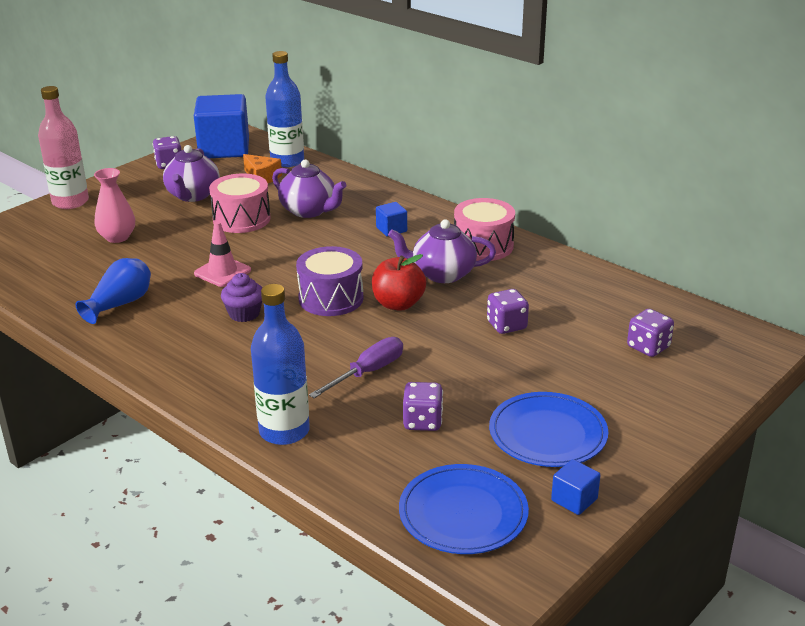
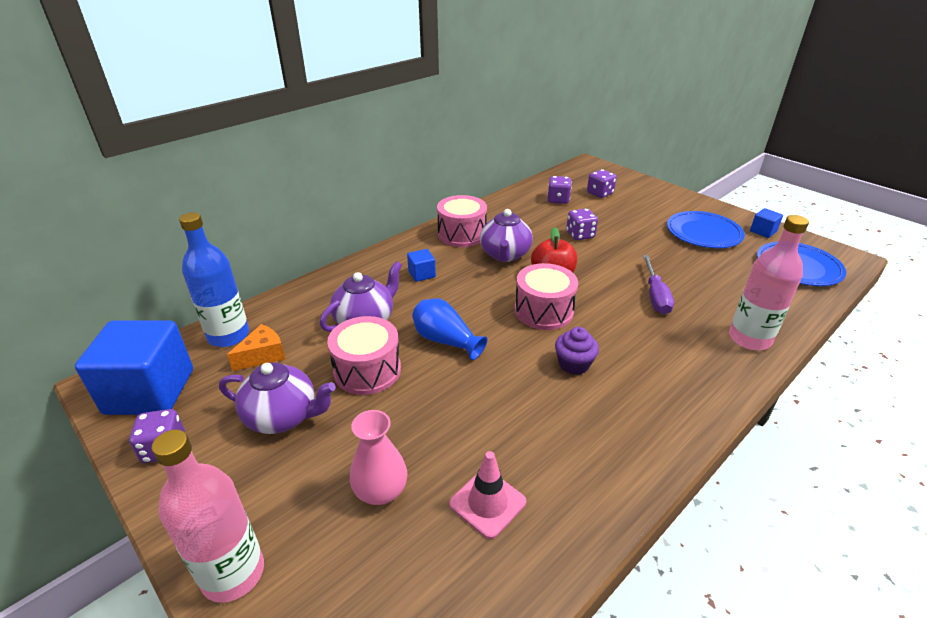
camera: 85 degrees left, 5 degrees up
blue vase [75,258,151,324] -> blue vase moved to [412,298,487,360]
pink traffic cone [194,221,251,287] -> pink traffic cone moved to [449,451,526,539]
blue bottle [251,284,310,445] -> pink bottle [729,215,809,350]
purple drum [296,246,363,316] -> pink drum [515,263,578,330]
purple screwdriver [309,337,403,398] -> purple screwdriver turned 135 degrees counterclockwise [643,255,674,314]
purple dice [403,382,443,431] -> purple dice moved to [548,176,572,204]

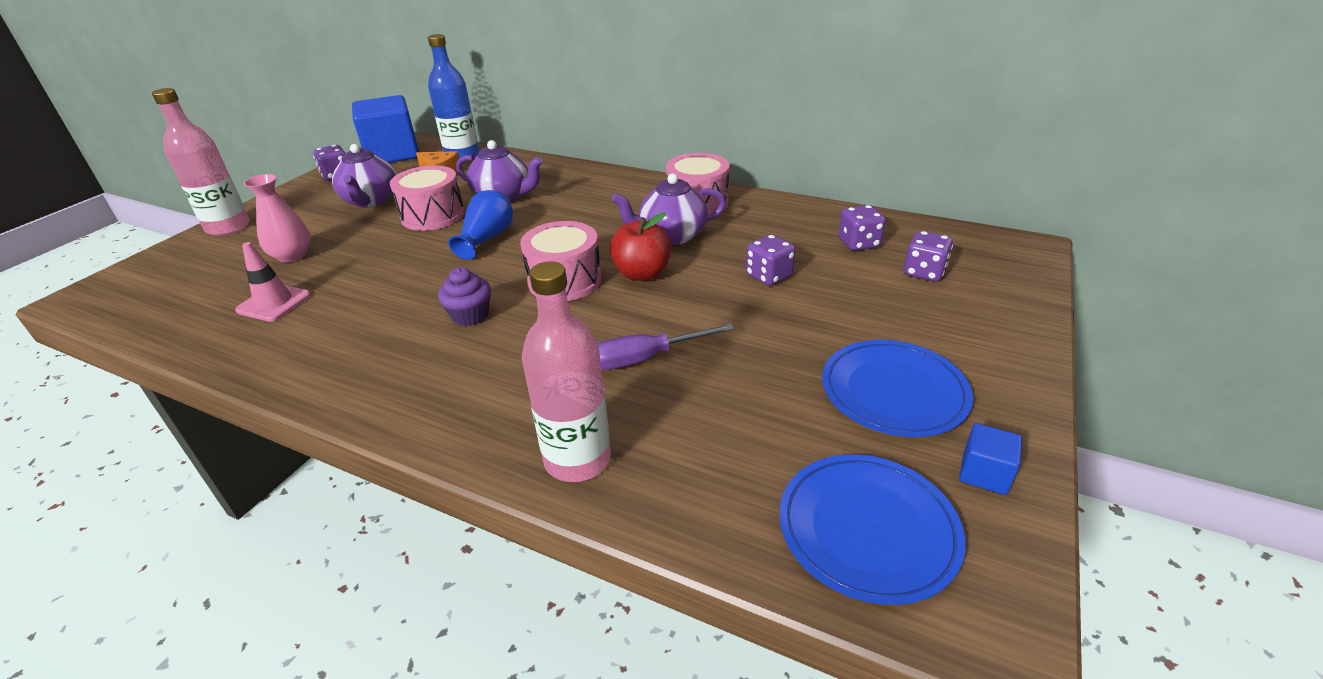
camera: 70 degrees right, 0 degrees up
blue cube [407,249,436,282] -> none

